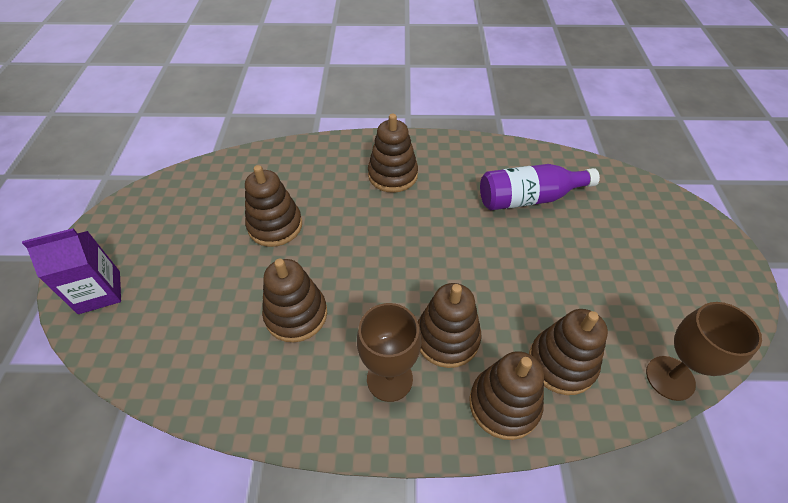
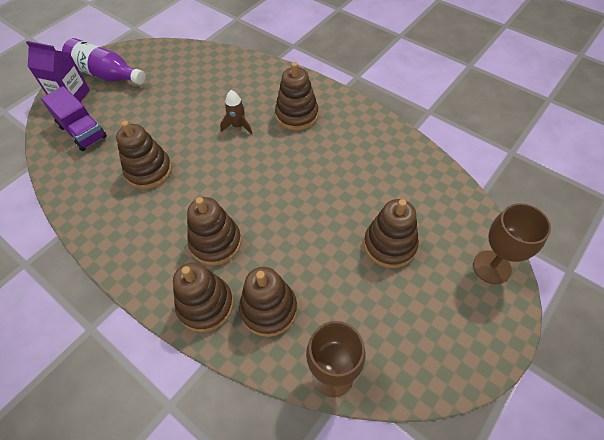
camera: 40 degrees right, 5 degrees up
brown stacking toy [245,165,302,247] -> brown stacking toy moved to [364,199,419,268]
brown goblet [357,303,421,402] -> brown goblet moved to [473,203,551,284]
purple bottle [480,164,600,210] -> purple bottle moved to [62,38,146,85]
none -> purple truck [41,86,107,151]
none -> brown rocket [220,90,252,135]

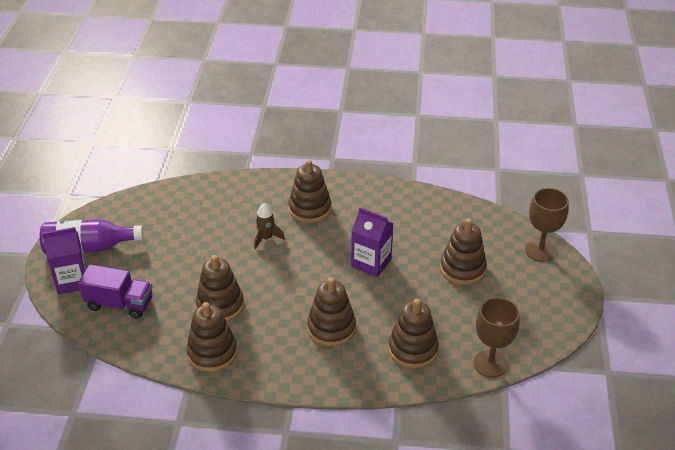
camera: 35 degrees left, 15 degrees down
brown stacking toy [173,263,233,332] -> brown stacking toy moved to [186,302,237,372]
none -> purple carton [351,207,393,277]

